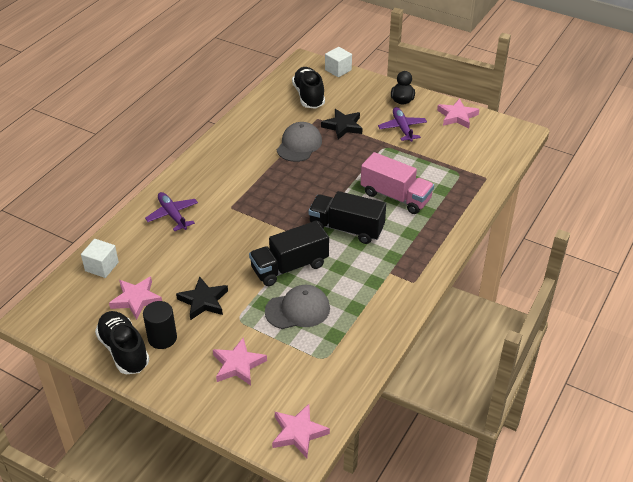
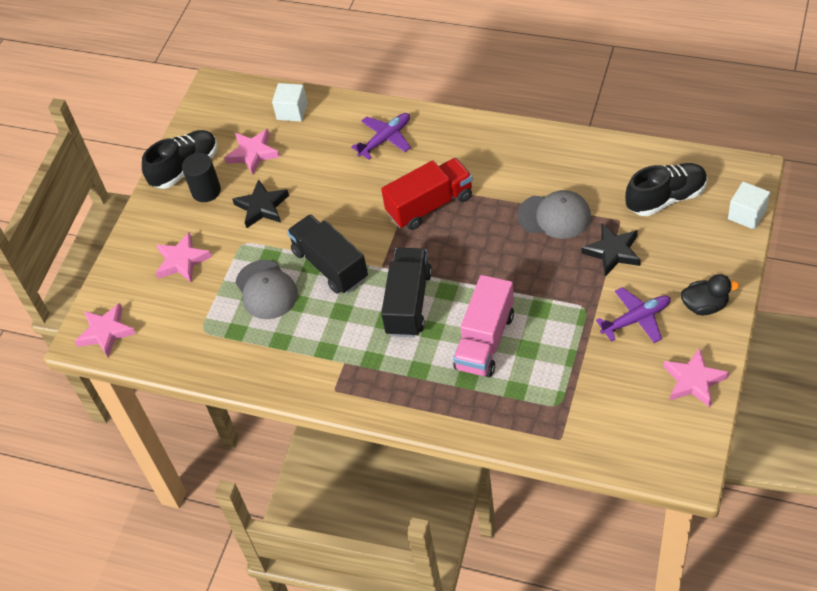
camera: 85 degrees right, 10 degrees up
none -> red truck [381,158,473,230]

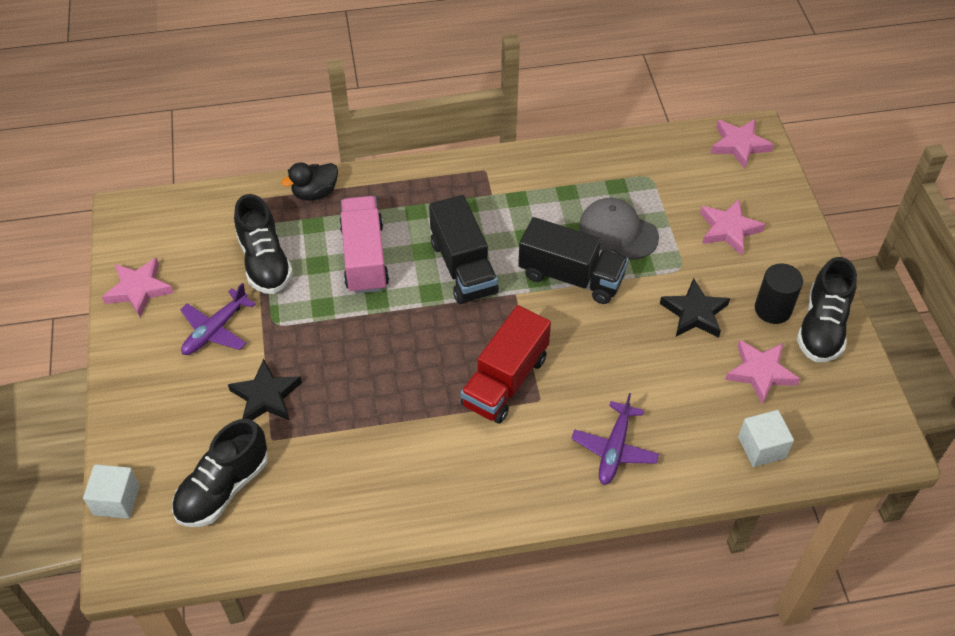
camera: 145 degrees right, 0 degrees up
grey cap [517,190,591,239] -> none
black duck [680,274,740,315] -> black duck moved to [281,162,338,201]
none -> black shoe [234,194,293,294]

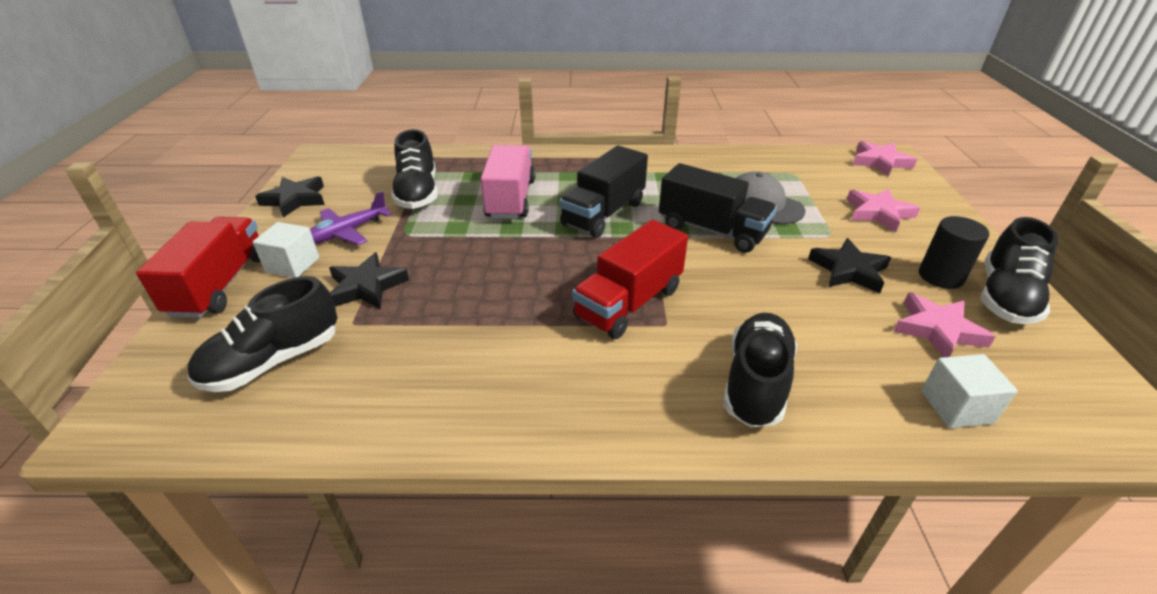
camera: 10 degrees right, 15 degrees down
white cube [83,464,140,519] -> white cube moved to [253,222,319,278]
pink star [102,257,174,318] -> black star [255,176,325,218]
black duck [281,162,338,201] -> none
black truck [429,195,499,304] -> black truck turned 45 degrees clockwise [559,146,648,238]
purple plane [571,393,659,485] -> black shoe [723,313,797,427]
none -> red truck [136,217,261,318]

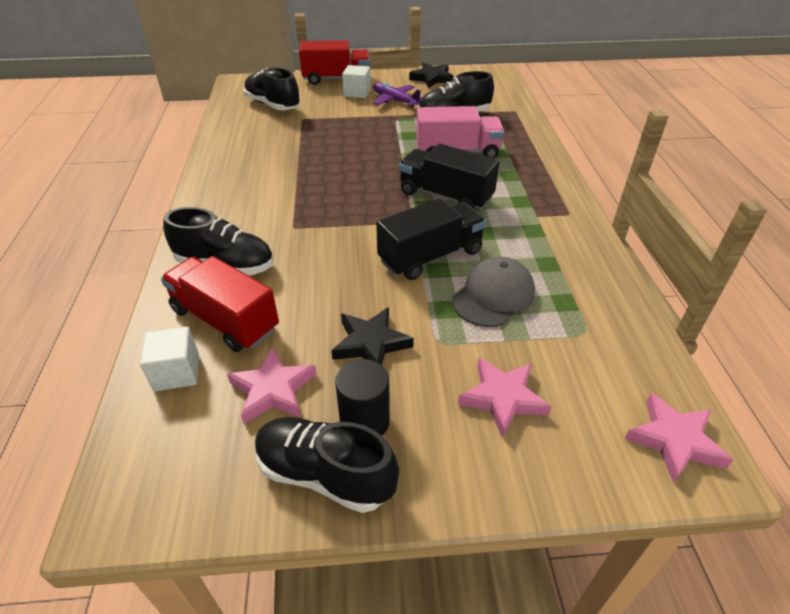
camera: 85 degrees right, 5 degrees up
black star [329,252,409,309] -> none
red truck [572,219,688,339] -> red truck moved to [161,256,279,352]
black truck [659,163,777,253] -> black truck turned 150 degrees counterclockwise [376,198,486,280]

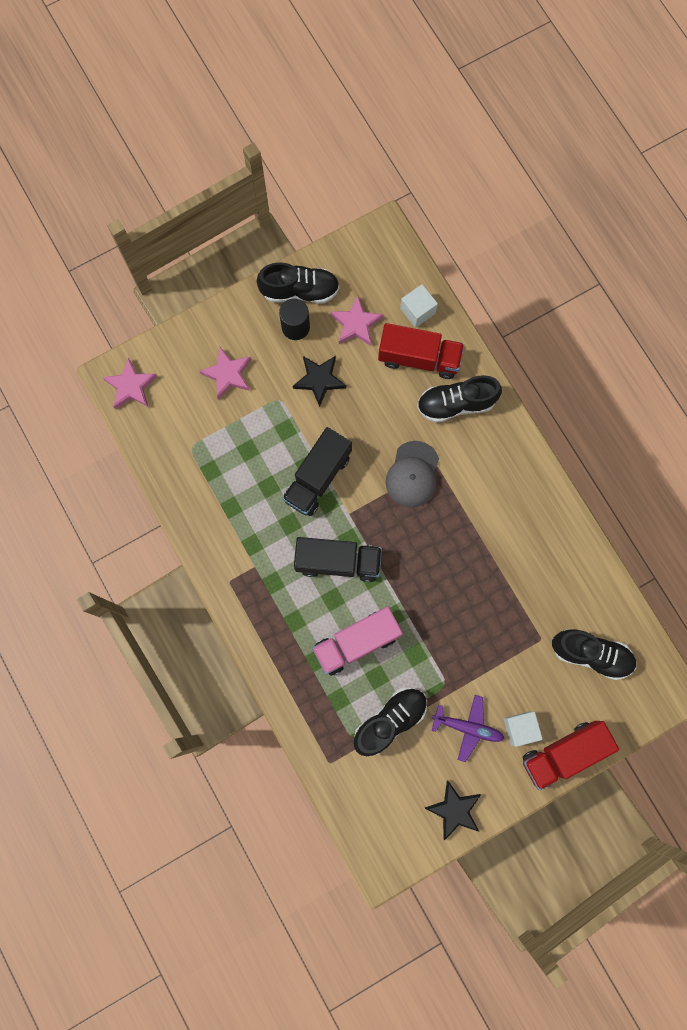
camera: 155 degrees right, 35 degrees up
grey cap [452,257,535,327] -> grey cap moved to [385,441,439,507]

